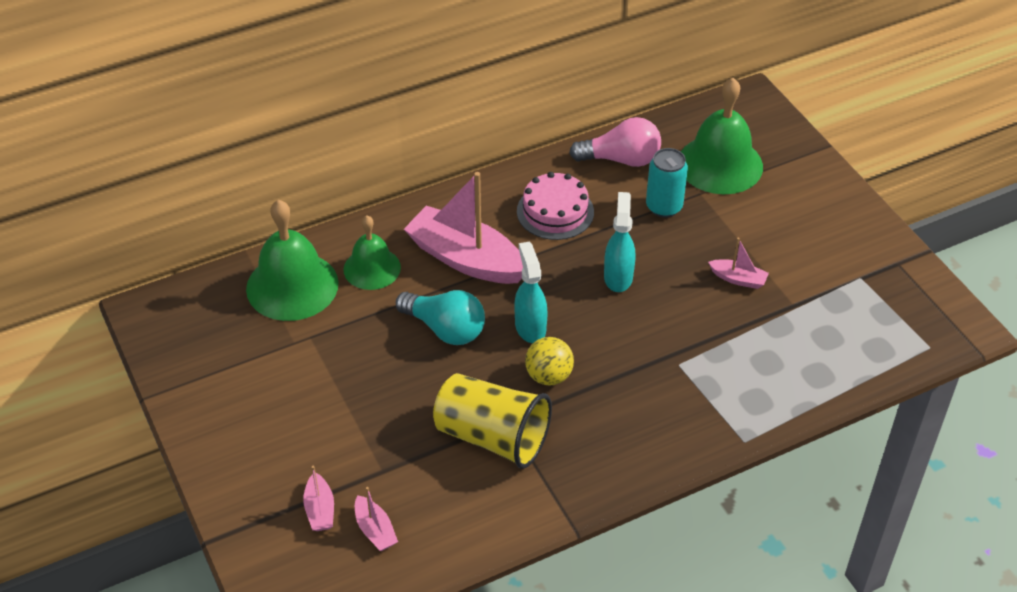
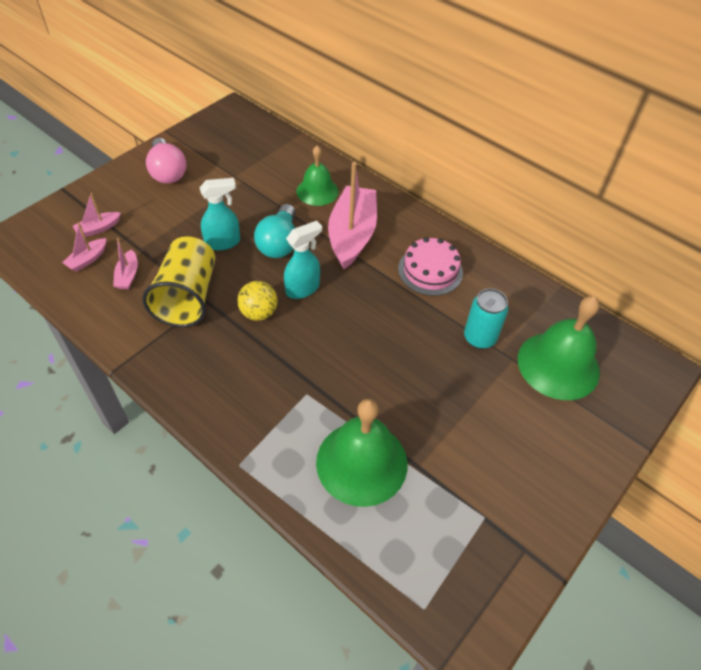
camera: 65 degrees right, 5 degrees up
green bell [246,200,339,321] -> green bell moved to [316,399,407,507]
pink light bulb [569,117,661,167] -> pink light bulb moved to [146,138,186,184]
turquoise spray bottle [604,192,635,292] -> turquoise spray bottle moved to [199,178,240,251]
pink boat [708,238,769,289] -> pink boat moved to [113,238,138,289]

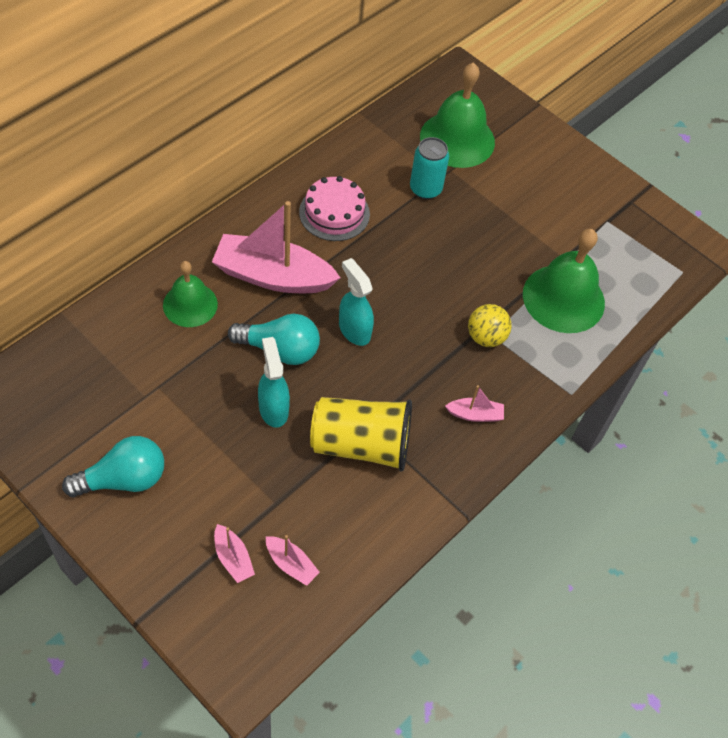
camera: 90 degrees left, 5 degrees up
pink boat [113,238,138,289] -> pink boat moved to [445,385,504,422]
pink light bulb [146,138,186,184] -> turquoise light bulb [62,436,164,497]
yellow ball [237,281,278,321] -> yellow ball moved to [468,304,512,347]

